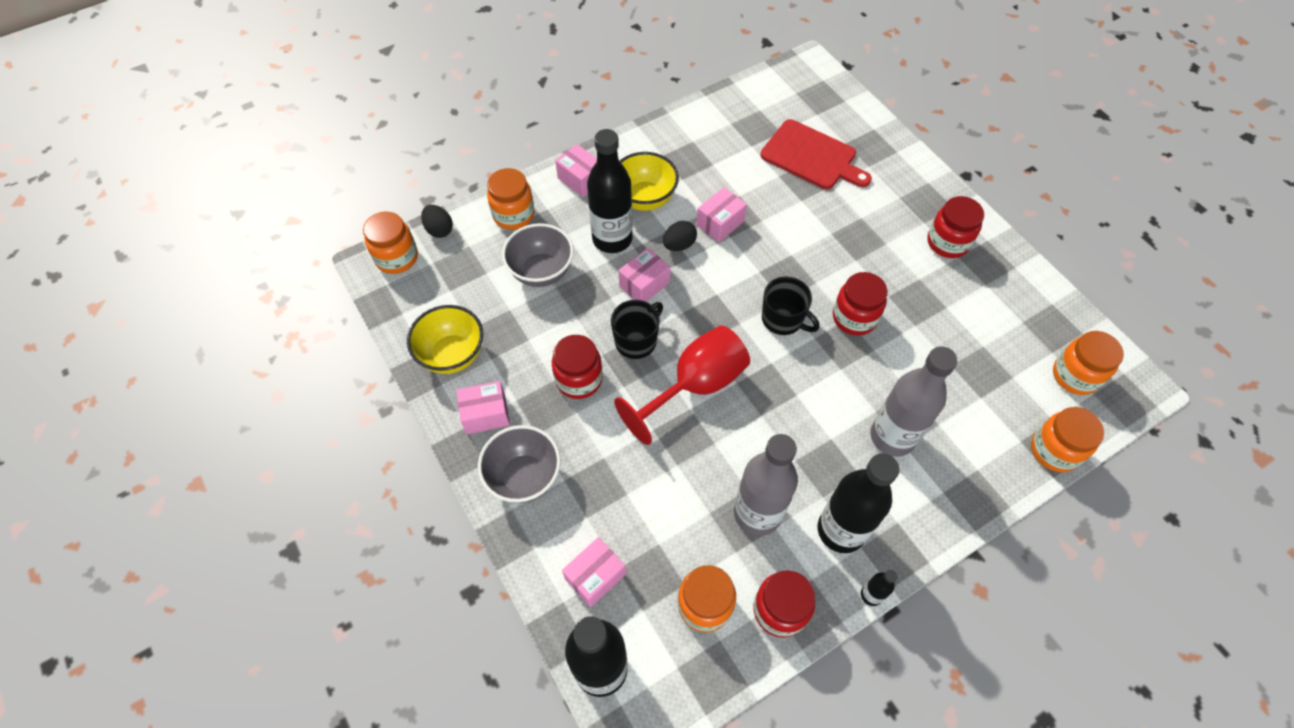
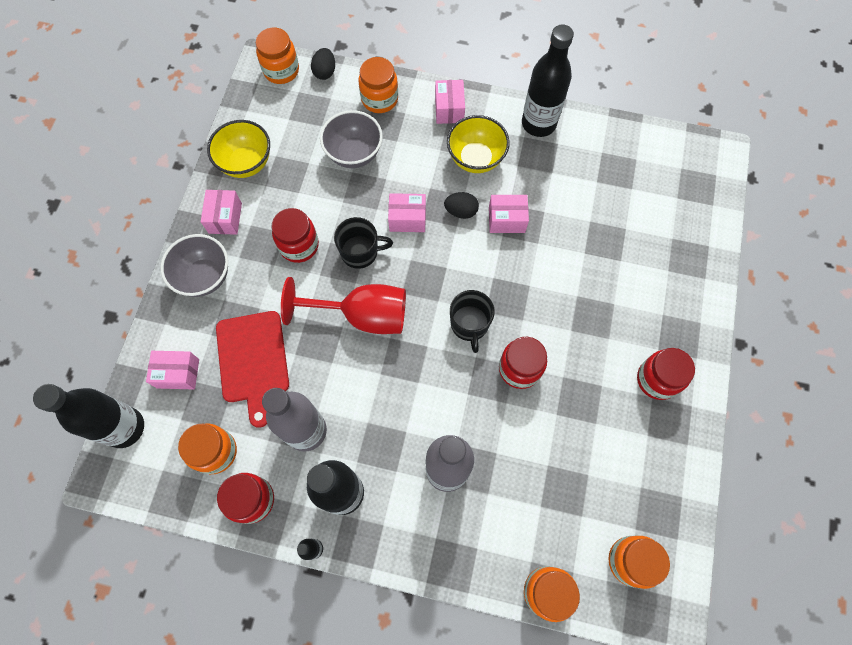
camera: 45 degrees right, 10 degrees up
pink box [456,381,510,434] -> pink box turned 60 degrees clockwise [201,190,242,235]
black bottle [587,129,633,253] -> black bottle moved to [522,25,574,137]
red cutting board [760,119,872,189] -> red cutting board moved to [216,311,289,428]

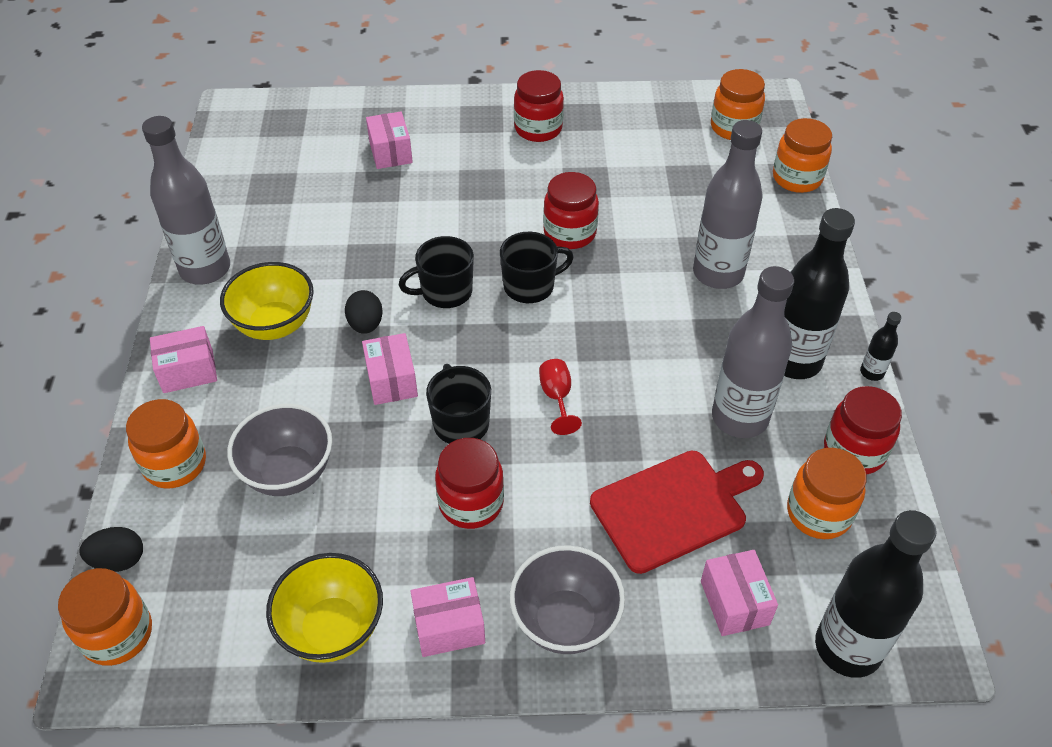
camera: 105 degrees left, 20 degrees down
red goblet [281,277,406,334] -> red goblet [539,359,582,435], size x0.45
pink box [489,195,529,233] -> pink box moved to [366,111,413,169]
black bottle [522,25,574,137] -> grey bottle [142,116,230,284]
none -> black mug [399,236,474,308]

